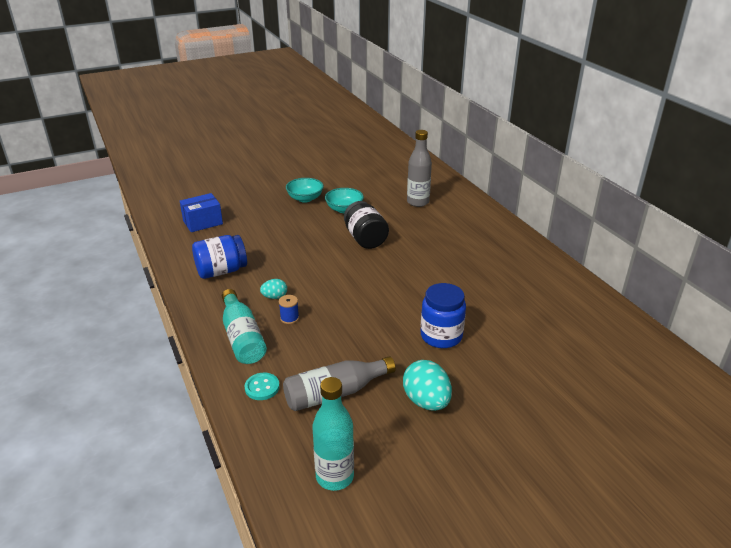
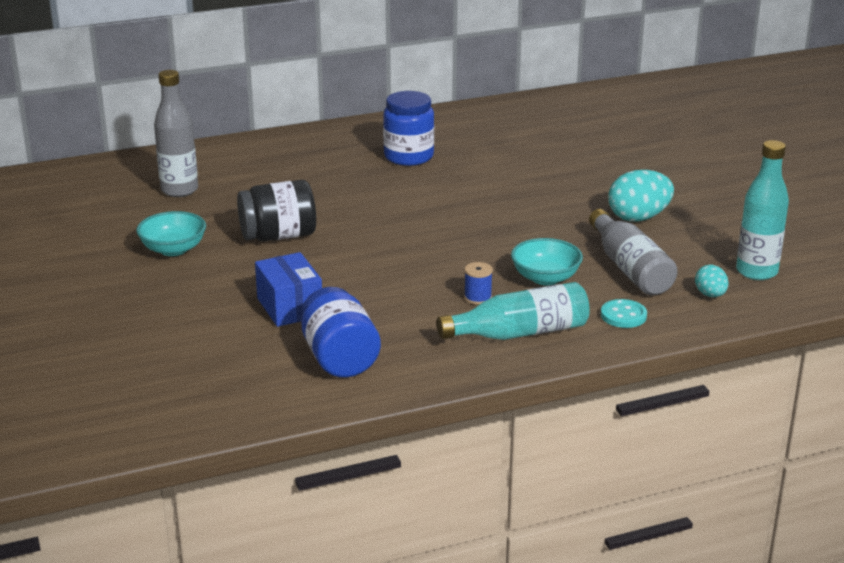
camera: 85 degrees left, 5 degrees down
blue box [180,193,223,232] -> blue box moved to [255,252,322,327]
turquoise egg [260,279,287,299] -> turquoise egg moved to [695,265,729,297]
turquoise bowl [286,178,324,203] -> turquoise bowl moved to [511,238,583,285]
blue jar [420,283,466,348] -> blue jar moved to [383,91,434,166]

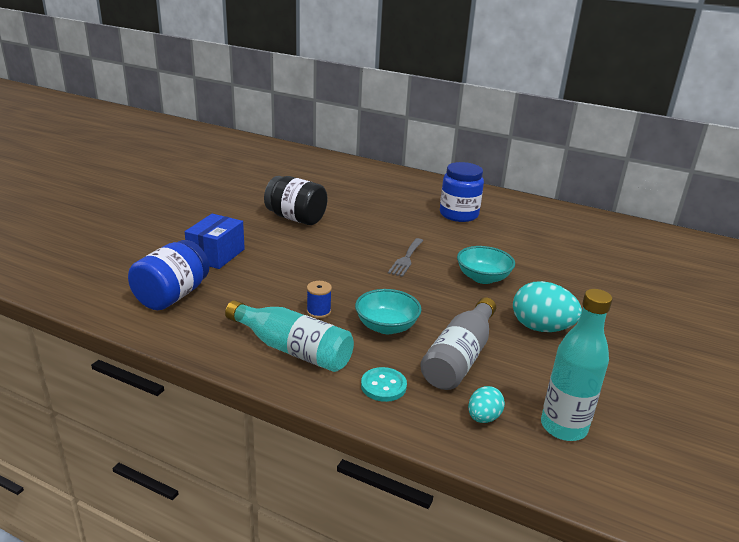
camera: 45 degrees right, 0 degrees up
turquoise bowl [136,211,206,256] -> turquoise bowl moved to [457,246,515,284]
grey bottle [154,70,198,197] -> none
none -> grey fork [388,238,423,277]

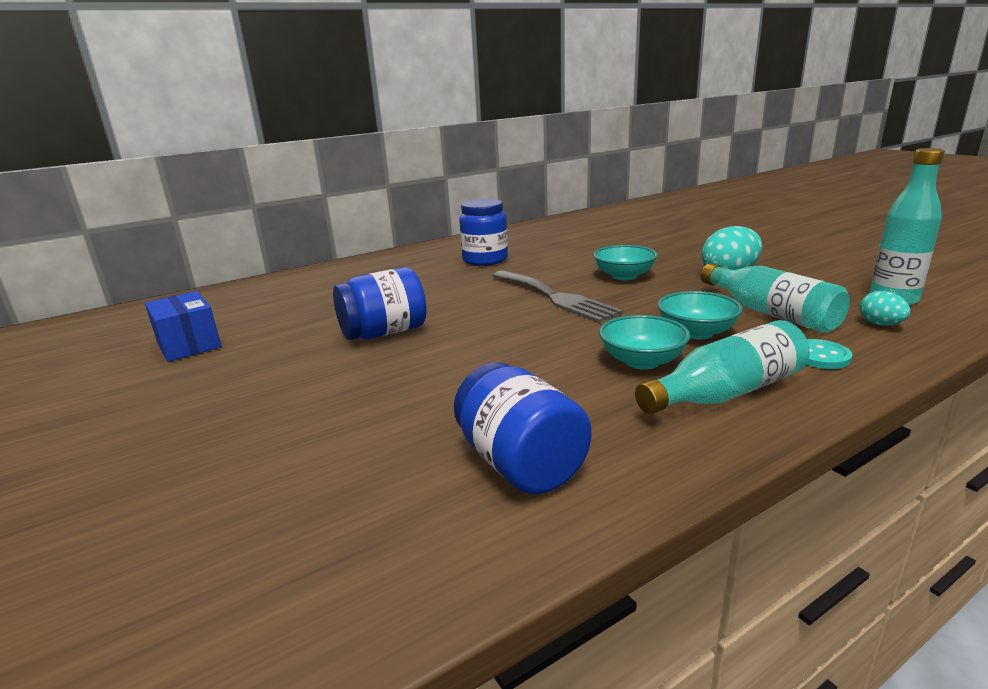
camera: 55 degrees left, 5 degrees down
blue box [185,214,245,269] -> blue box moved to [145,291,221,362]
black jar [264,176,328,225] -> blue jar [333,267,427,340]
blue spool [307,281,332,318] -> turquoise bowl [599,315,690,370]
grey fork [388,238,423,277] -> grey fork [493,270,624,323], size x1.75
grey bottle [420,297,496,390] -> turquoise bottle [701,263,850,333]

